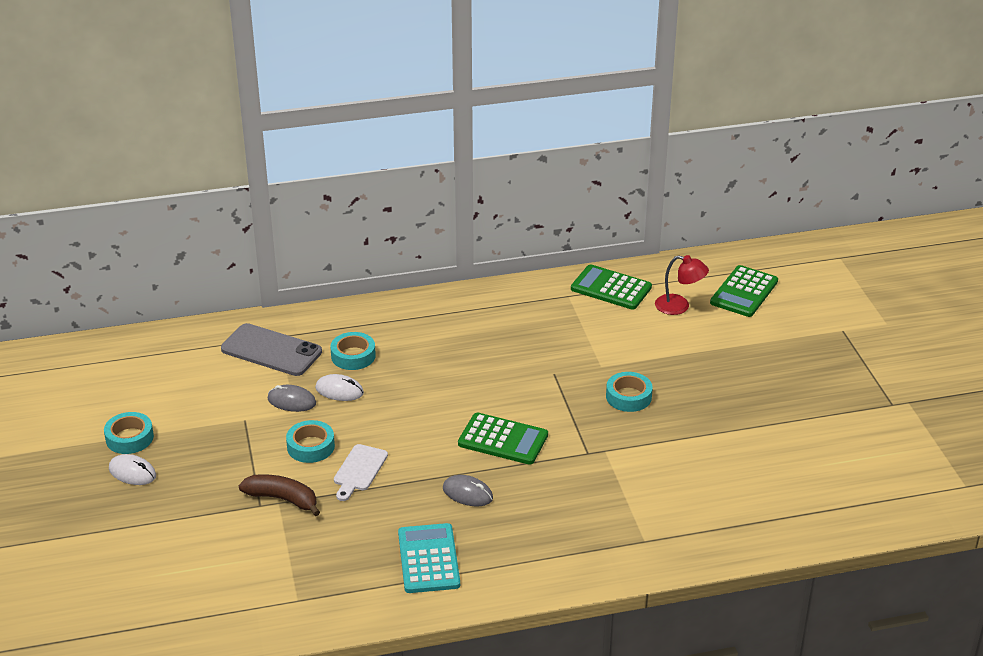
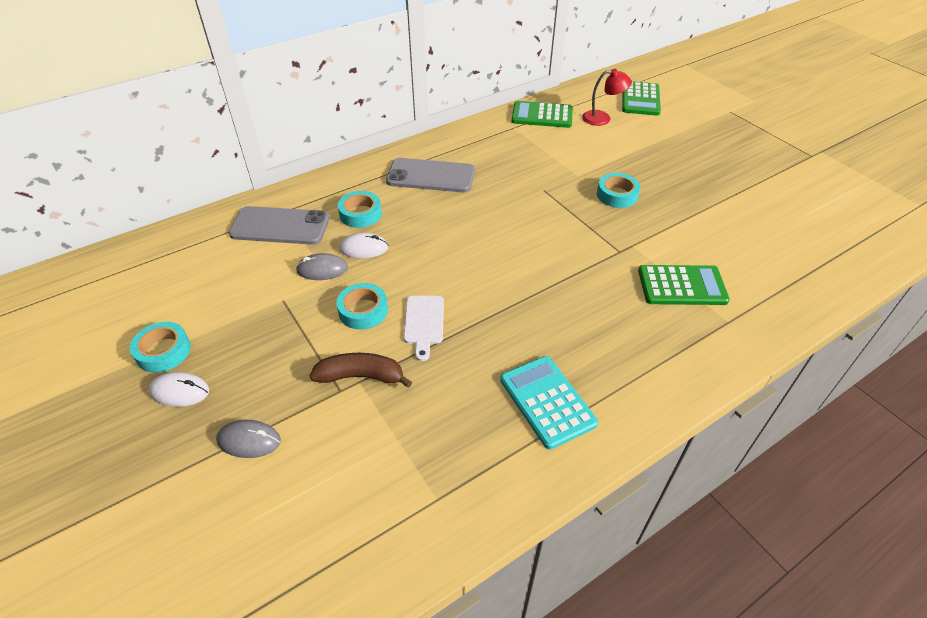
camera: 20 degrees left, 10 degrees up
grey mouse [443,475,493,506] -> grey mouse moved to [216,420,281,458]
green calculator [458,412,548,465] -> green calculator moved to [638,265,730,305]
none -> grey phone [386,158,475,192]

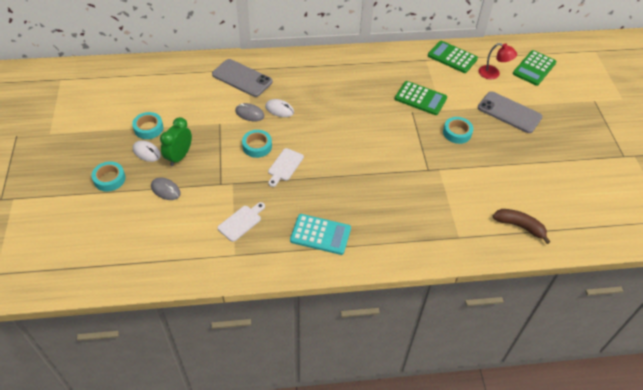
camera: 25 degrees right, 5 degrees up
brown banana [310,353,412,388] -> brown banana moved to [493,209,550,244]
turquoise tape [338,191,382,228] -> turquoise tape moved to [91,161,126,192]
grey phone [386,158,475,192] -> grey phone moved to [478,91,542,133]
turquoise calculator [500,356,598,450] -> turquoise calculator turned 105 degrees clockwise [290,214,351,255]
green calculator [638,265,730,305] -> green calculator moved to [395,81,447,115]
none -> green clock [160,117,192,166]
none -> white cutting board [217,202,265,242]

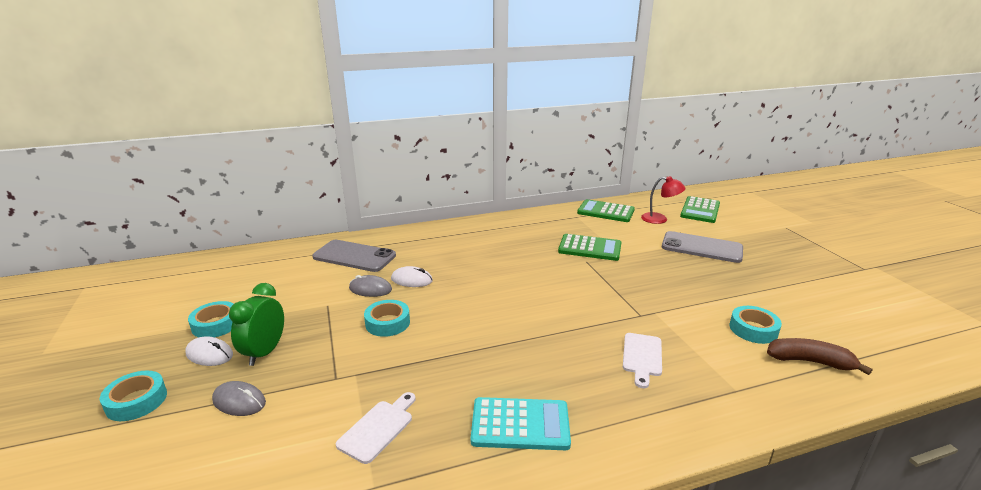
camera: 10 degrees left, 25 degrees down
white cutting board [268,148,304,187] -> white cutting board moved to [623,333,662,388]
turquoise tape [443,117,473,144] -> turquoise tape moved to [729,306,782,344]

